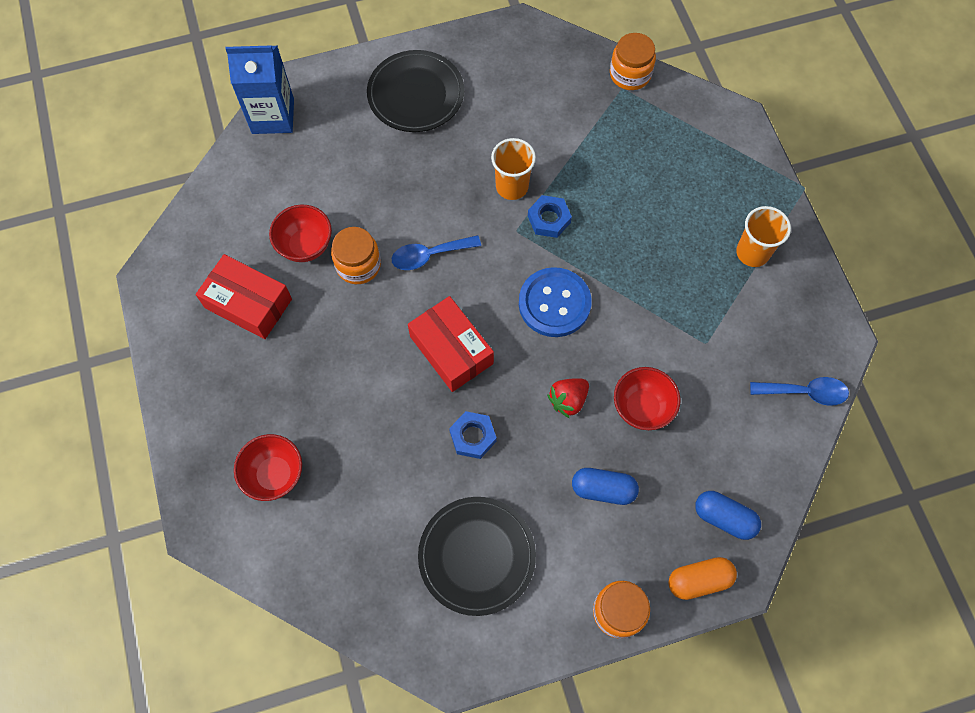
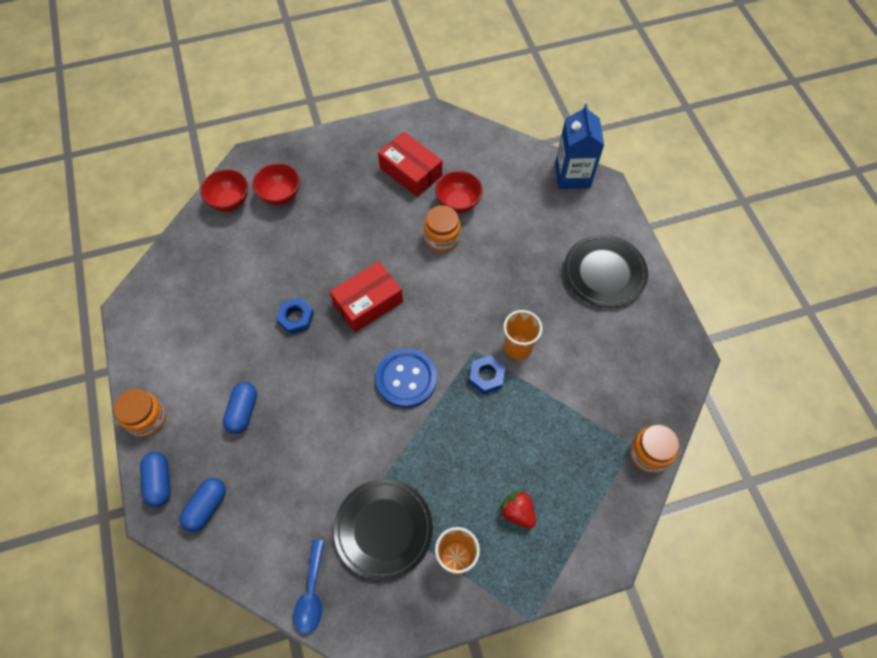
camera: 90 degrees right, 5 degrees down
red box [195,254,292,339] -> red box turned 75 degrees counterclockwise [378,132,442,197]
blue spoon [392,235,481,270] -> none
black plate [418,497,536,616] -> black plate moved to [334,479,433,581]
red strawberry [547,378,589,418] -> red strawberry moved to [499,491,536,529]
red bowl [614,367,681,430] -> red bowl moved to [200,169,248,212]
orange capsule [669,557,737,600] -> blue capsule [140,452,171,507]

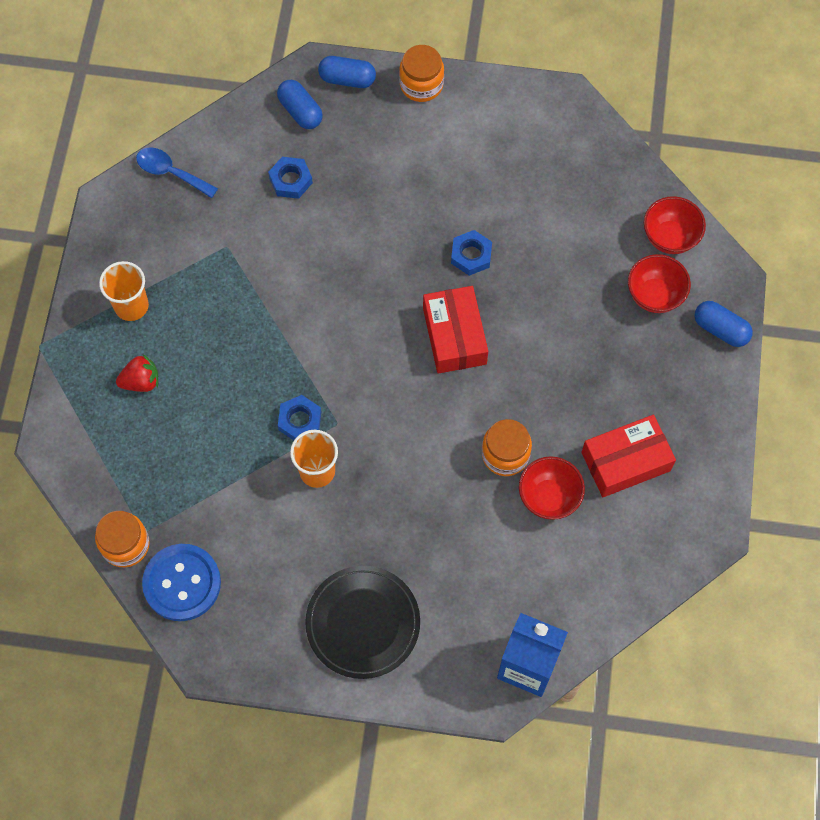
camera: 115 degrees right, 5 degrees up
blue capsule [223,382,257,434] -> blue capsule moved to [695,301,753,347]
black plate [334,479,433,581] -> none
blue button [375,349,437,408] -> blue button moved to [142,544,221,621]
none -> blue nut [268,157,313,199]

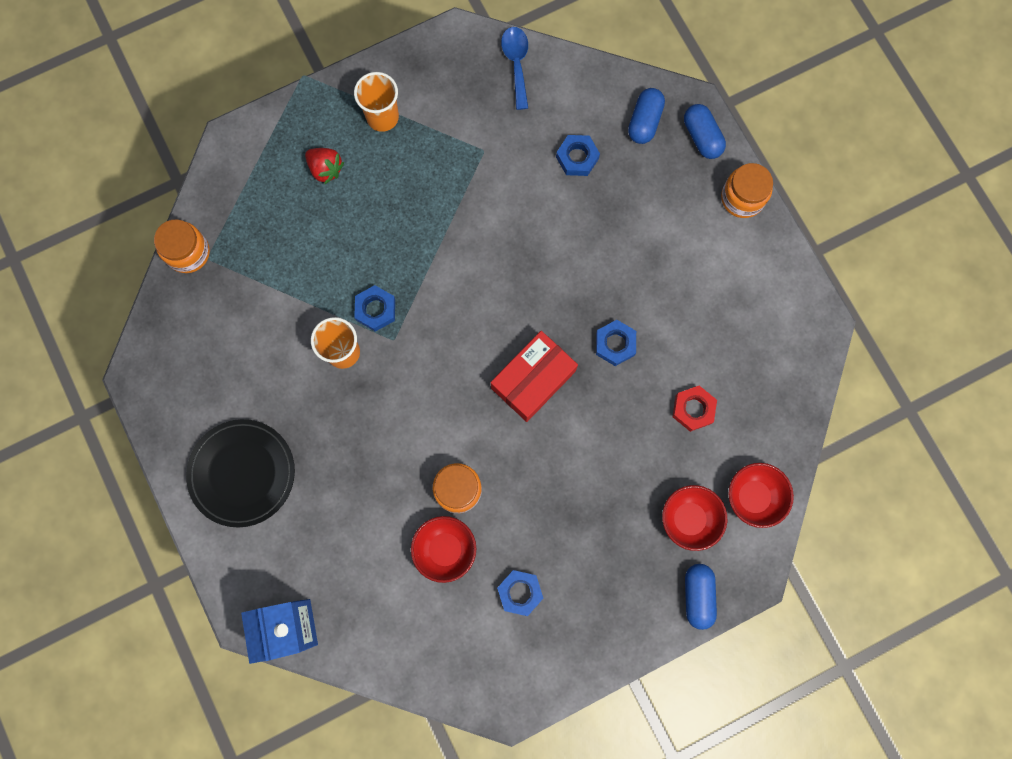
camera: 55 degrees right, 10 degrees up
blue button [142,544,221,621] -> none
red box [582,415,676,497] -> blue nut [497,570,543,616]
none -> red nut [672,386,717,432]

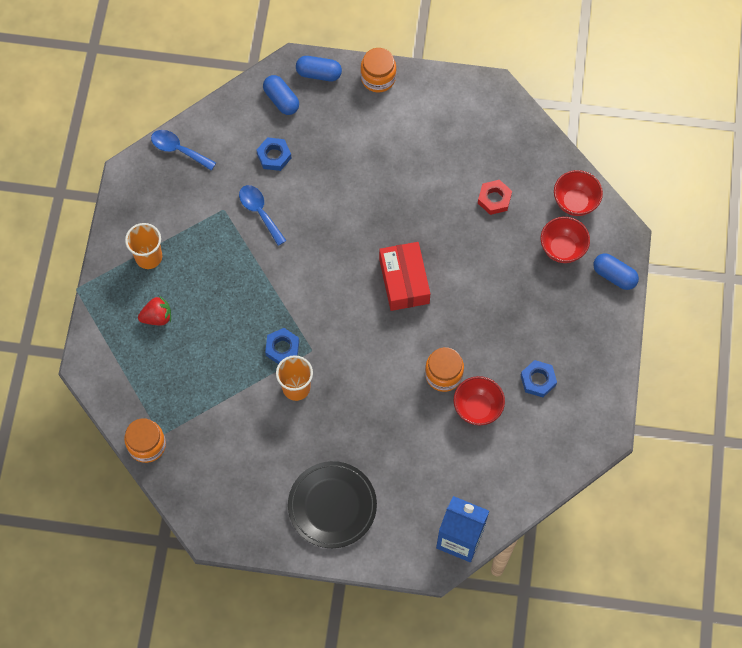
camera: 55 degrees left, 10 degrees down
blue nut [596,320,636,366] -> none
none -> blue spoon [239,185,286,246]

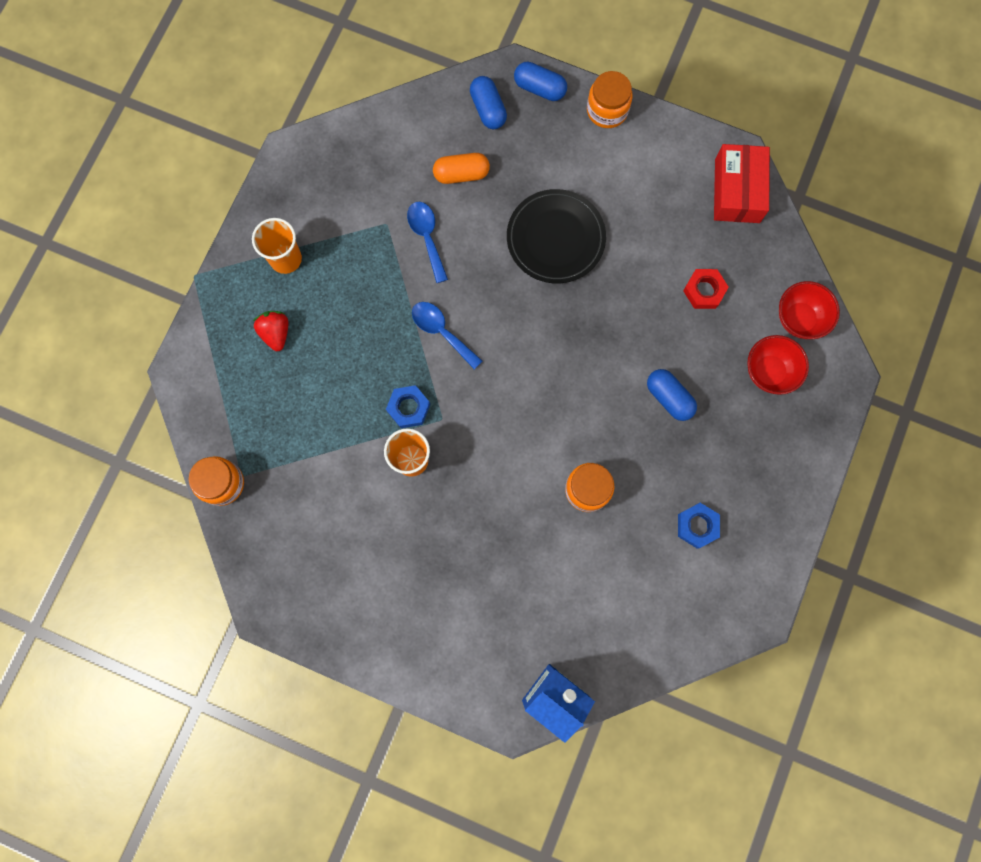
camera: 15 degrees right, 10 degrees up
red strawberry [138,296,171,325] -> red strawberry turned 105 degrees counterclockwise [253,311,288,351]
blue spoon [151,130,216,171] -> blue spoon moved to [412,302,482,369]
blue nut [256,137,291,171] -> orange capsule [433,153,490,184]
black plate [288,461,377,548] -> black plate moved to [507,189,606,283]
red box [379,242,430,311] -> red box moved to [714,144,770,223]
red bowl [453,376,505,425] -> none
blue capsule [593,253,639,290] -> blue capsule moved to [647,369,697,421]

